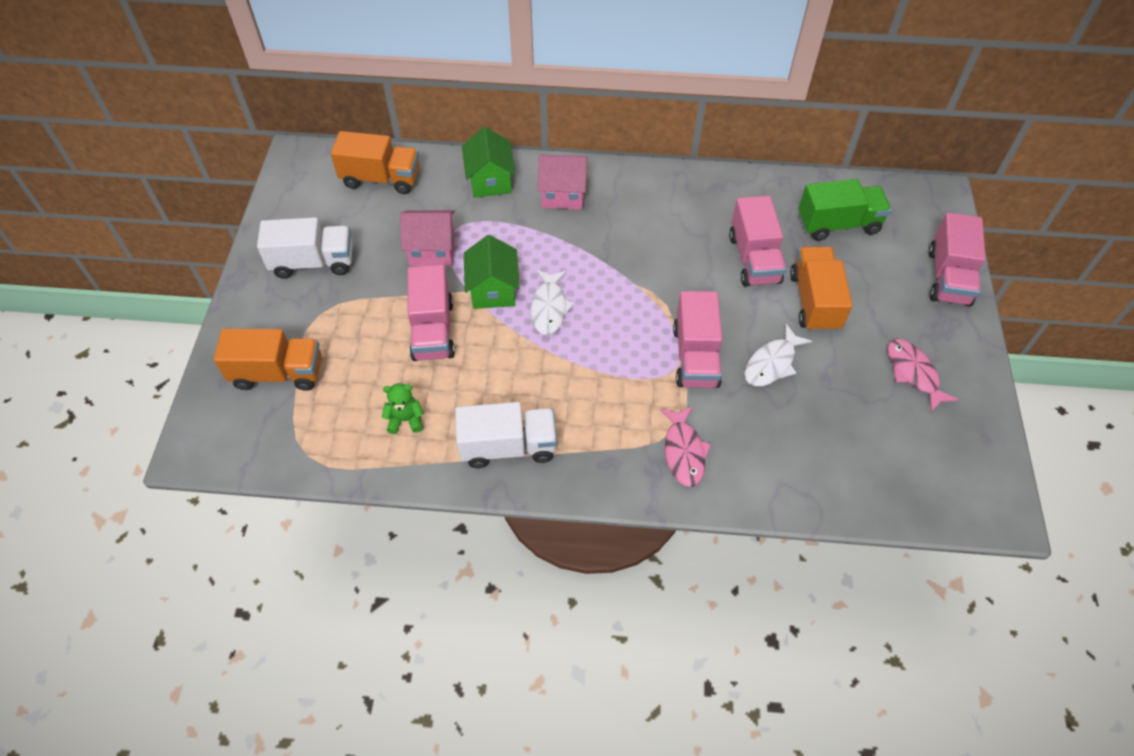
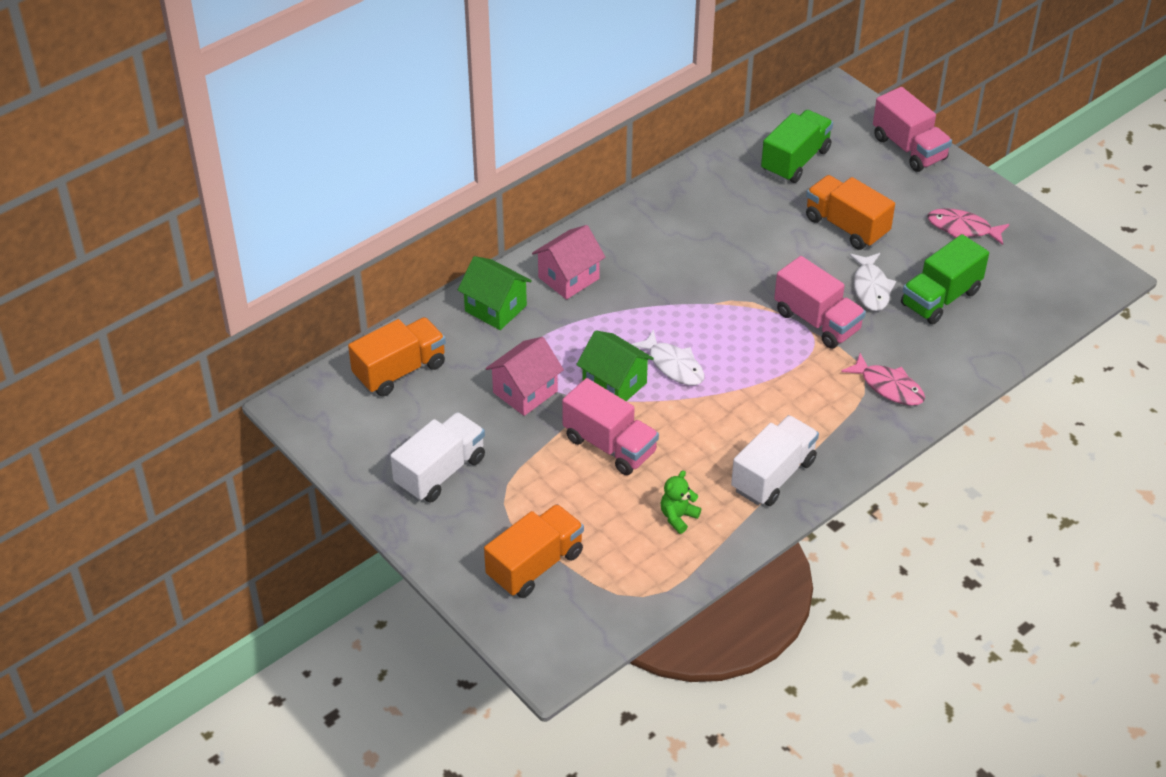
camera: 45 degrees left, 10 degrees down
pink truck [729,196,786,287] -> none
none -> green truck [901,234,989,324]

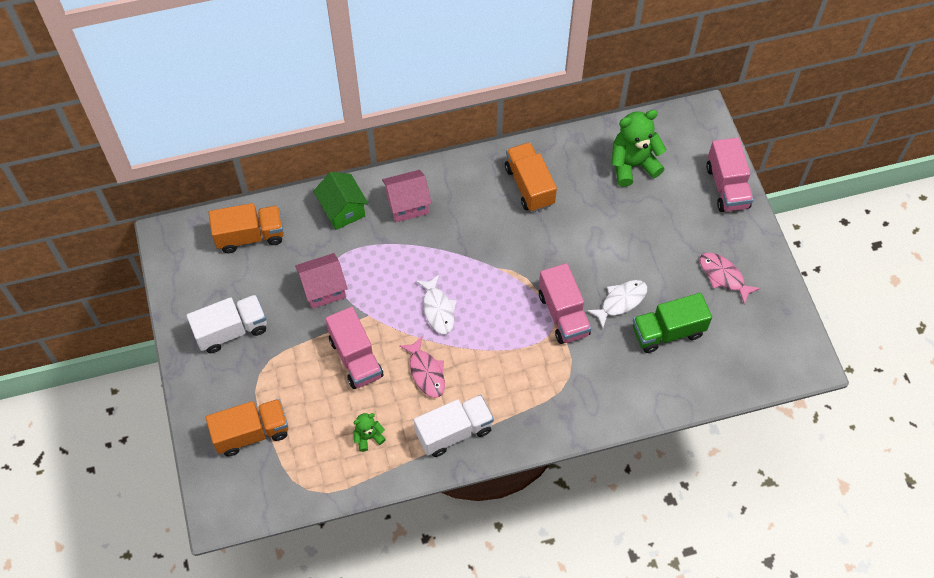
camera: 25 degrees right, 15 degrees up
green house [576,330,654,401] -> none
green truck [761,110,833,183] -> green teddy bear [611,110,666,187]
orange truck [806,175,895,250] -> orange truck moved to [505,142,557,212]
pink fish [841,353,925,406] -> pink fish moved to [399,336,445,398]
white fish [850,253,896,311] -> white fish turned 150 degrees counterclockwise [586,280,647,329]

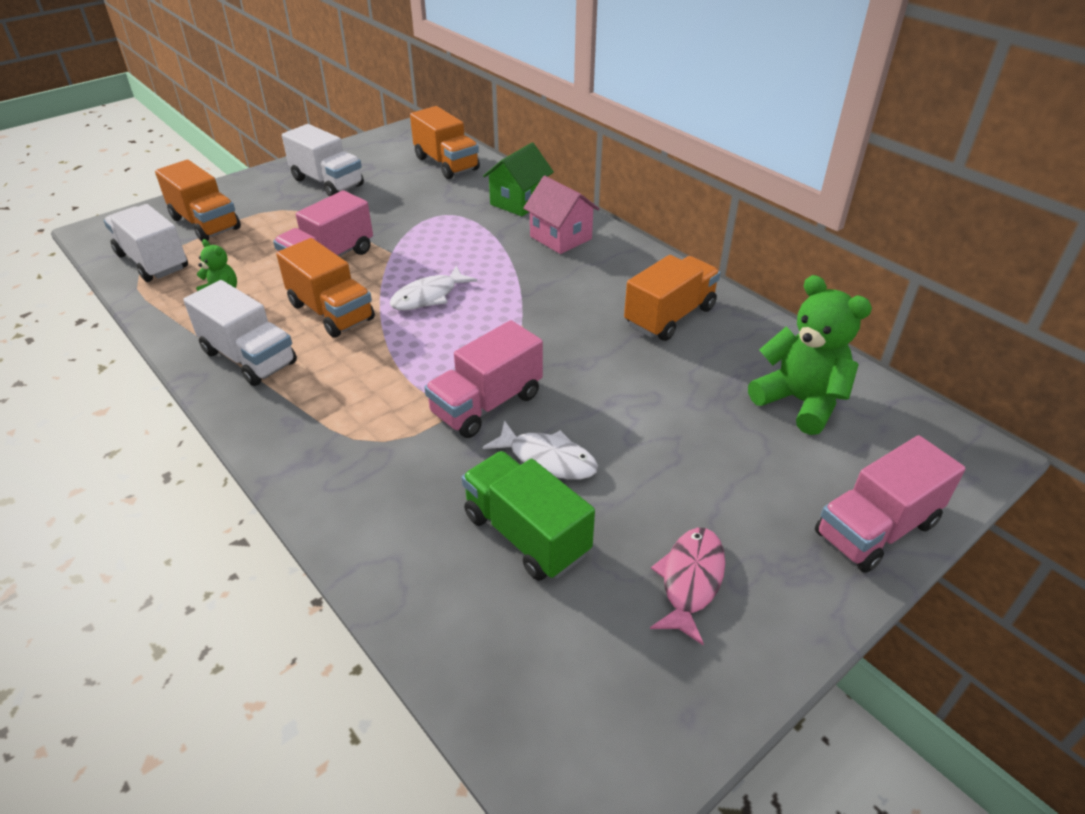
camera: 65 degrees right, 20 degrees down
pink house [295,253,348,309] -> none
pink fish [399,336,445,398] -> orange truck [276,238,375,338]
none -> white truck [104,204,188,282]

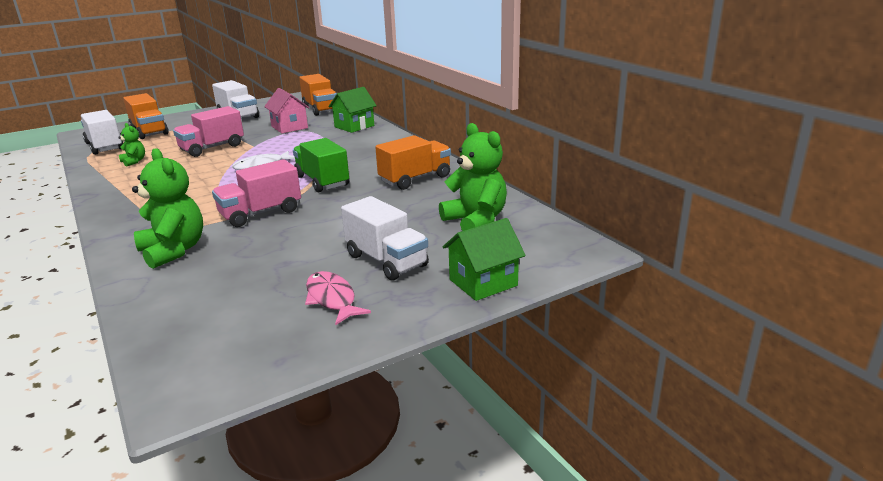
camera: 10 degrees right, 15 degrees down
white truck [183,280,297,386] -> white truck moved to [341,196,429,281]
orange truck [276,238,375,338] -> none
green truck [462,451,595,581] -> green truck moved to [293,138,349,192]
white fish [483,420,598,480] -> none
pink house [523,176,599,254] -> pink house moved to [264,88,310,134]
pink fish [650,528,725,645] -> pink fish turned 60 degrees counterclockwise [305,271,371,325]
pink truck [815,435,966,573] -> green house [443,218,526,301]
none -> green teddy bear [132,148,203,269]

